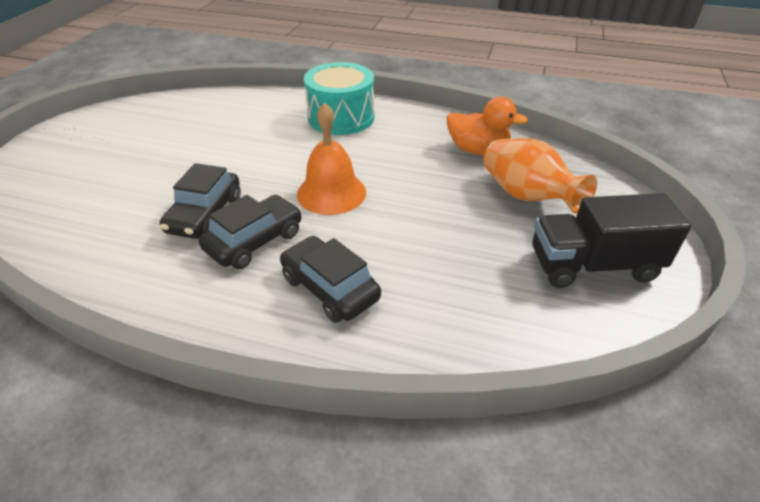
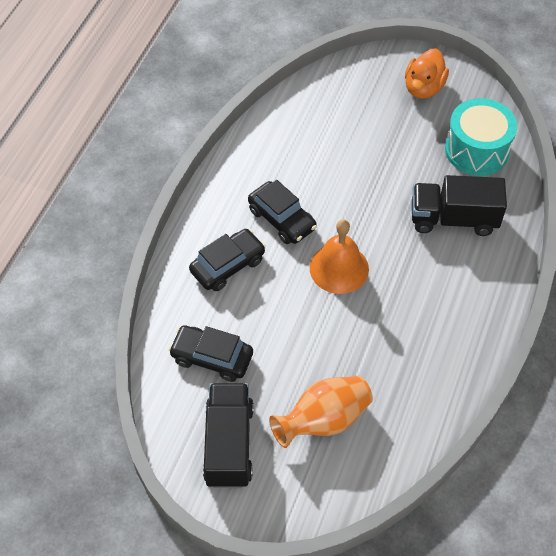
camera: 95 degrees right, 15 degrees up
black car [160,163,241,239] -> black car moved to [169,325,253,382]
turquoise drum [304,62,374,135] -> turquoise drum moved to [445,98,517,176]
orange duck [447,97,528,155] -> orange duck moved to [405,48,449,99]
none -> black truck [412,175,507,236]

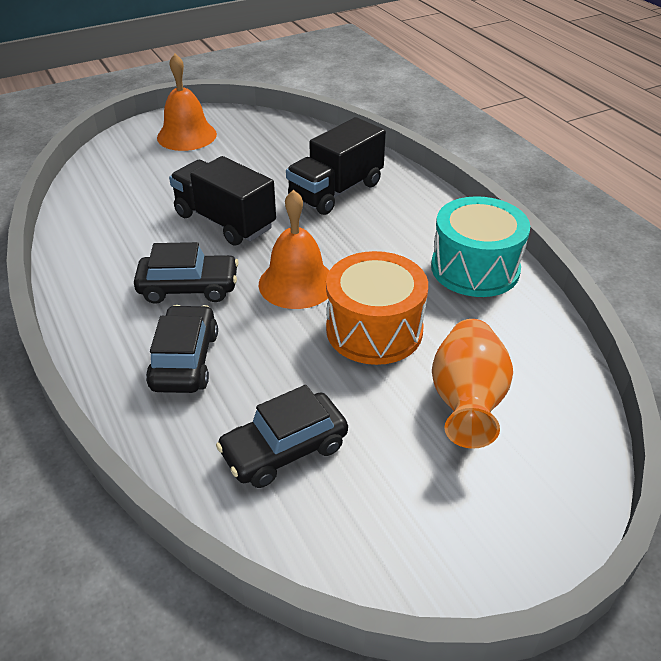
camera: 50 degrees left, 15 degrees down
black truck [203,383,254,488] -> black truck moved to [169,156,276,246]
orange duck [405,48,449,99] -> orange bell [157,54,217,151]
turquoise drum [445,98,517,176] -> turquoise drum moved to [431,196,530,297]
none -> orange drum [326,251,428,365]

